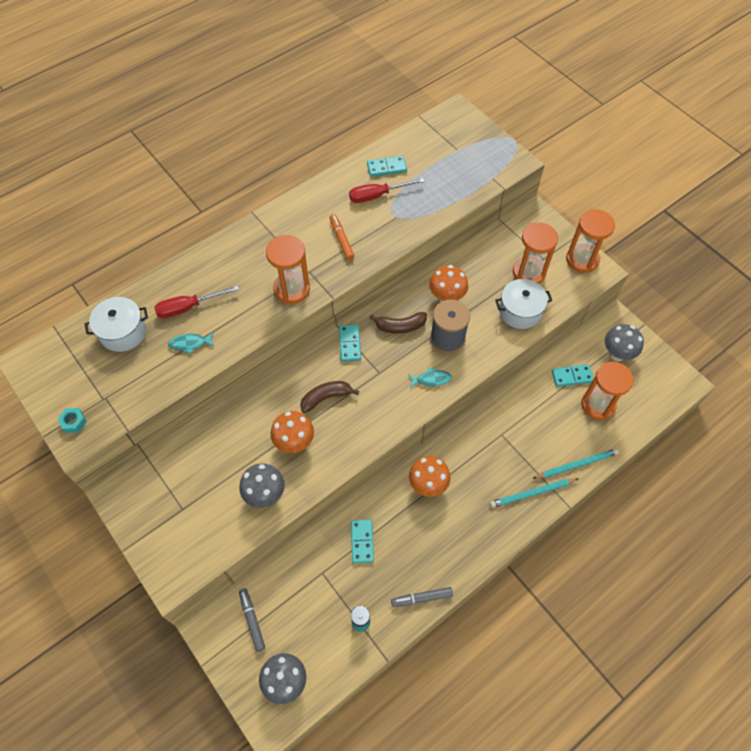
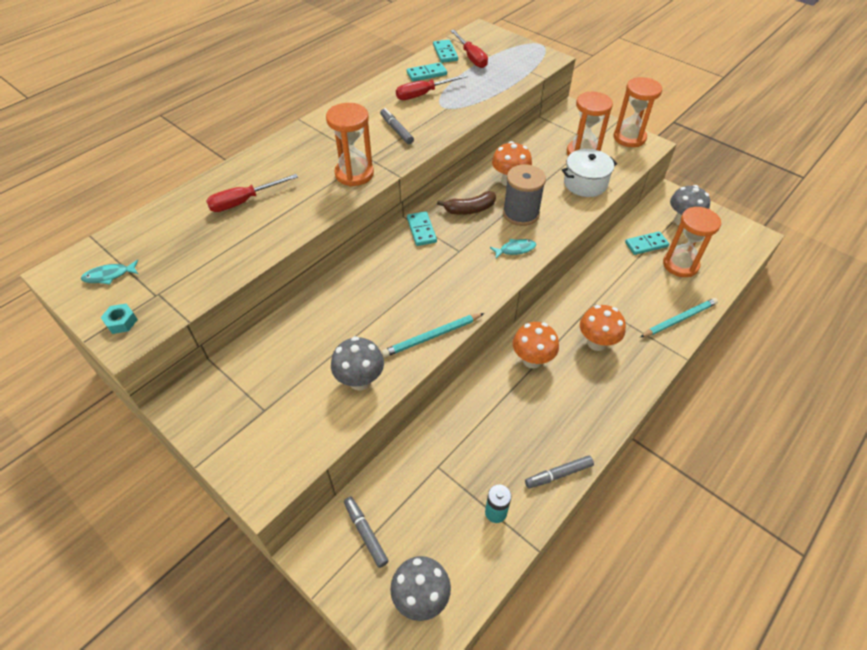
camera: 10 degrees left, 10 degrees down
white pot [85,297,148,352] -> none
turquoise fish [168,332,214,354] -> turquoise fish moved to [81,260,138,285]
orange mushroom [271,411,314,453] -> orange mushroom moved to [580,305,626,351]
brown banana [300,381,359,413] -> none
orange marker [330,214,355,260] -> grey marker [380,108,414,144]
turquoise domino [351,519,374,563] -> turquoise domino moved to [433,40,458,63]
turquoise pencil [490,478,579,508] -> turquoise pencil moved to [382,313,484,357]
none -> red screwdriver [450,30,488,68]

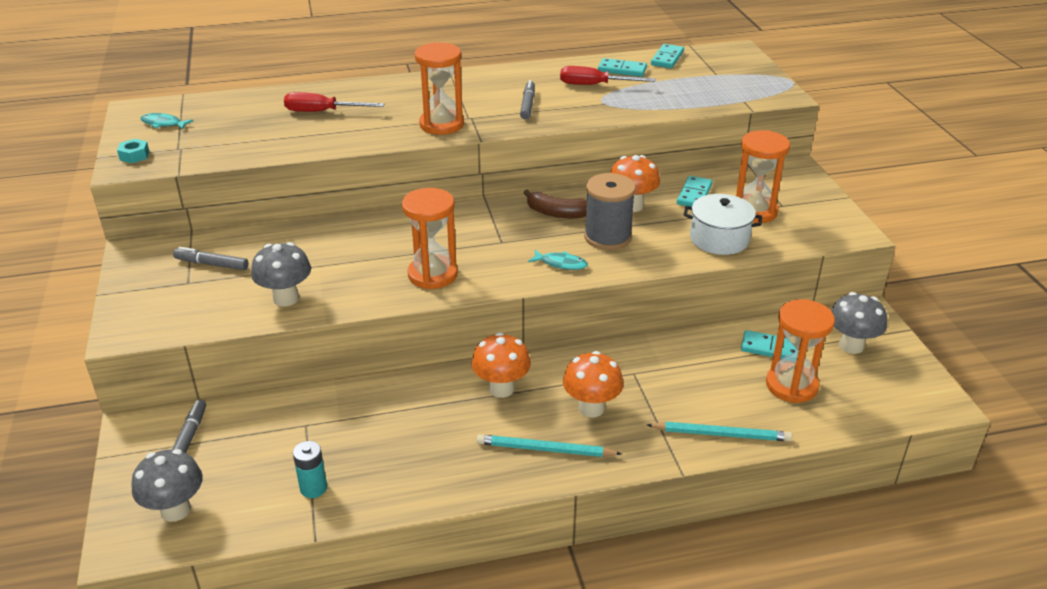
camera: 35 degrees right, 15 degrees down
turquoise pencil [382,313,484,357] -> turquoise pencil moved to [477,434,622,457]
turquoise domino [407,211,437,246] -> turquoise domino moved to [677,176,713,207]
red screwdriver [450,30,488,68] -> none
grey marker [525,455,594,488] -> grey marker moved to [173,247,249,270]
orange hourglass [614,77,662,147] -> orange hourglass moved to [402,188,458,289]

